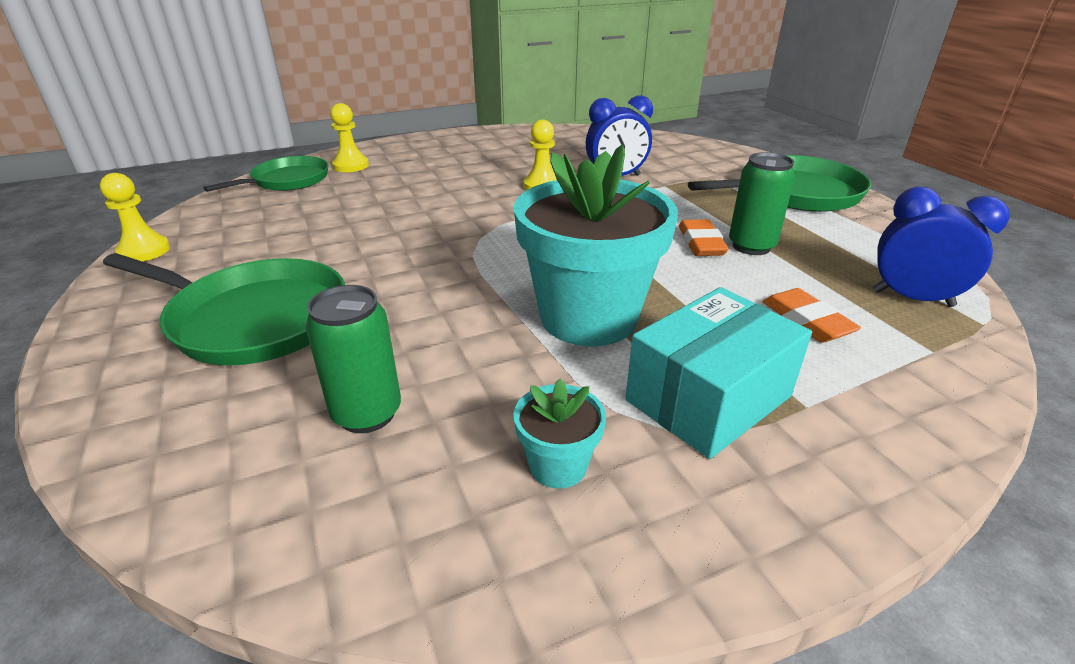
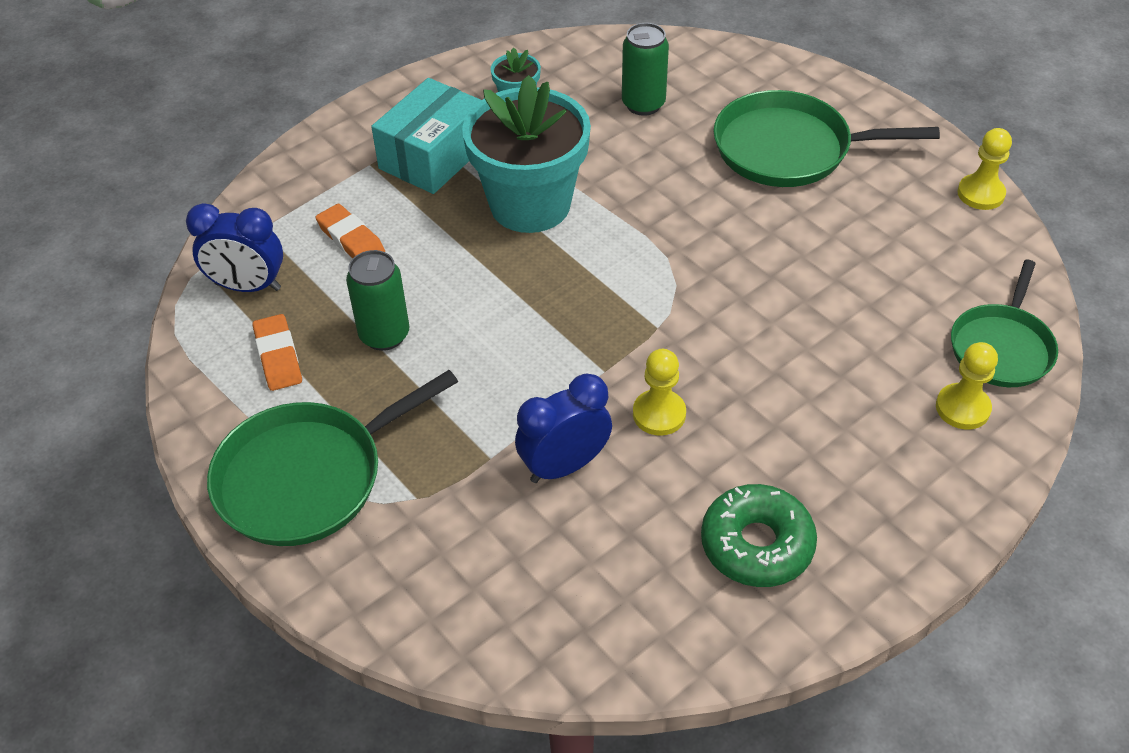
camera: 165 degrees right, 15 degrees up
orange eraser [679,219,729,256] -> orange eraser moved to [253,314,302,391]
none -> green donut [701,484,817,587]

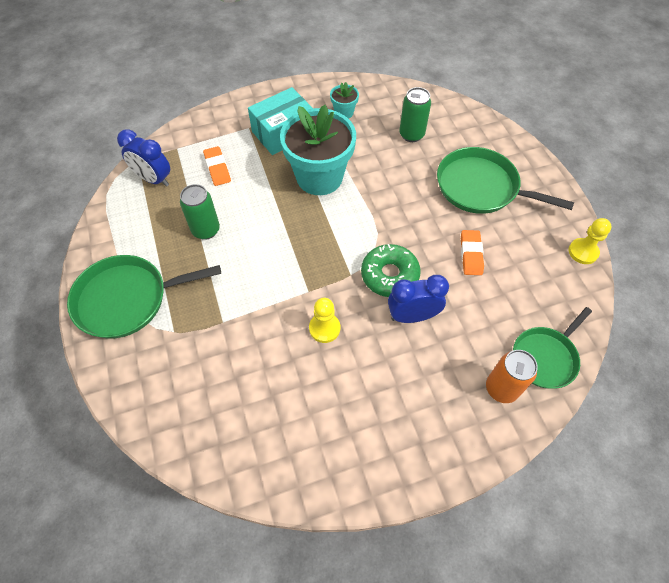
camera: 20 degrees right, 10 degrees up
orange eraser [253,314,302,391] -> orange eraser moved to [461,230,484,275]
blue clock [515,373,612,483] -> blue clock moved to [388,275,449,323]
green donut [701,484,817,587] -> green donut moved to [361,244,421,297]
yellow pawn [936,342,998,430] -> orange can [486,350,538,403]

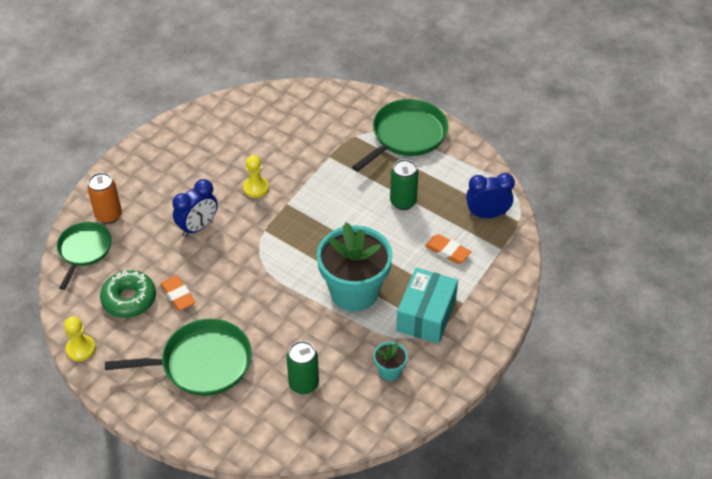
camera: 145 degrees right, 10 degrees down
green donut [361,244,421,297] -> green donut moved to [100,270,156,318]

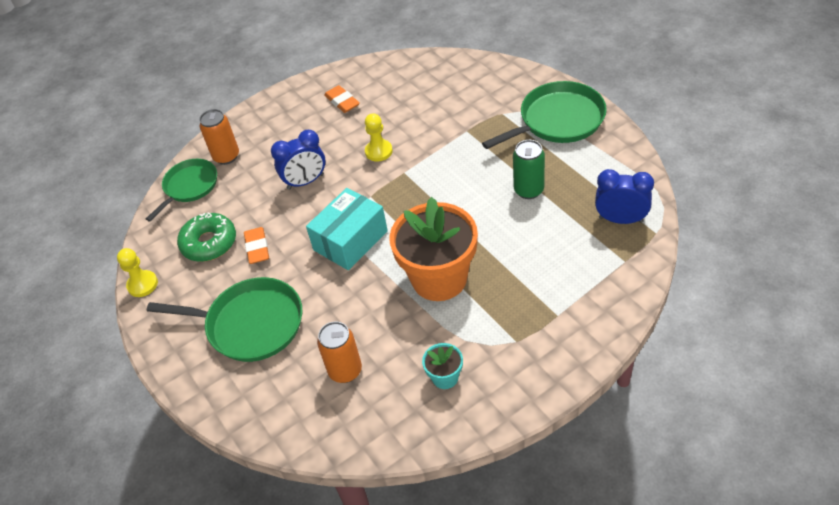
camera: 25 degrees right, 0 degrees up
green can [287,341,319,394] -> orange can [317,321,362,383]
turquoise flower pot [317,223,393,311] -> orange flower pot [389,197,478,301]
turquoise box [396,268,458,344] -> turquoise box moved to [306,188,388,270]
orange eraser [425,234,472,264] -> orange eraser moved to [324,85,360,113]

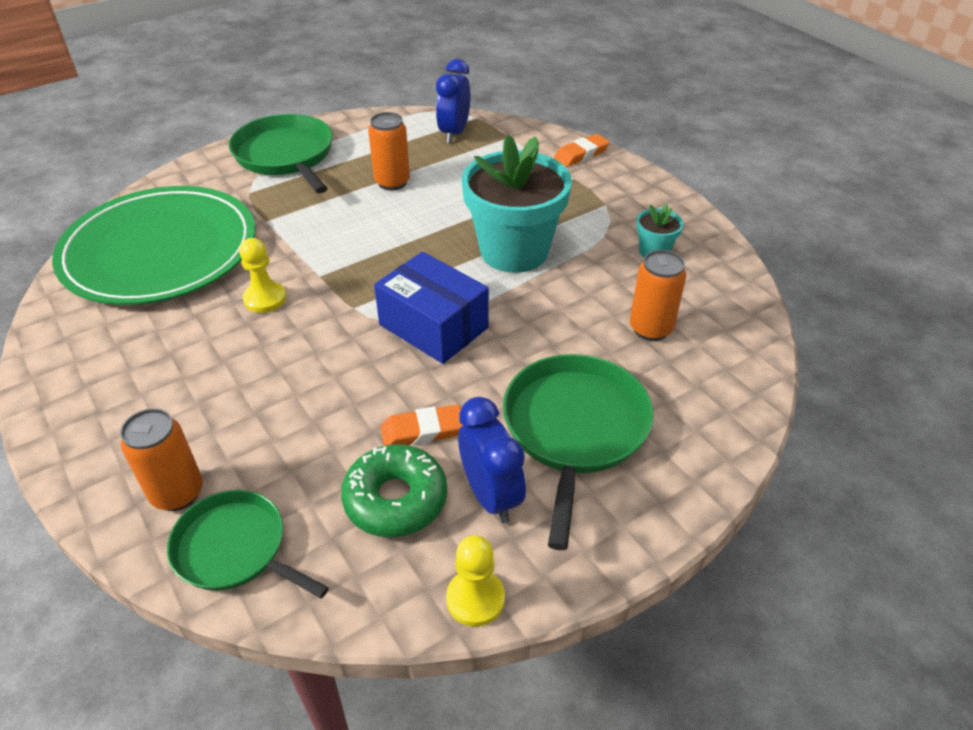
camera: 95 degrees left, 5 degrees down
blue clock [271,130,325,190] -> blue clock moved to [458,397,526,523]
turquoise box [306,188,388,270] -> blue box [374,252,489,364]
orange eraser [324,85,360,113] -> orange eraser moved to [554,134,610,167]
orange flower pot [389,197,478,301] -> turquoise flower pot [462,135,572,273]
green can [513,140,545,199] -> orange can [368,112,410,191]
none -> green plate [52,186,255,305]

